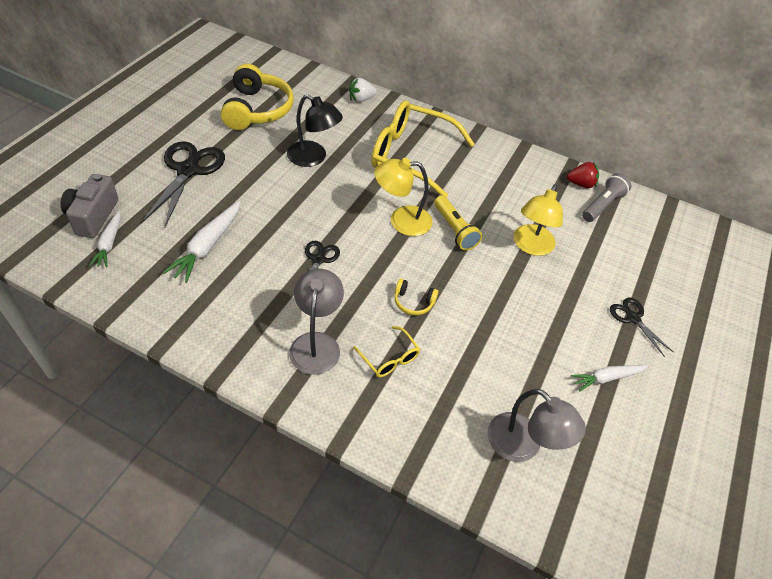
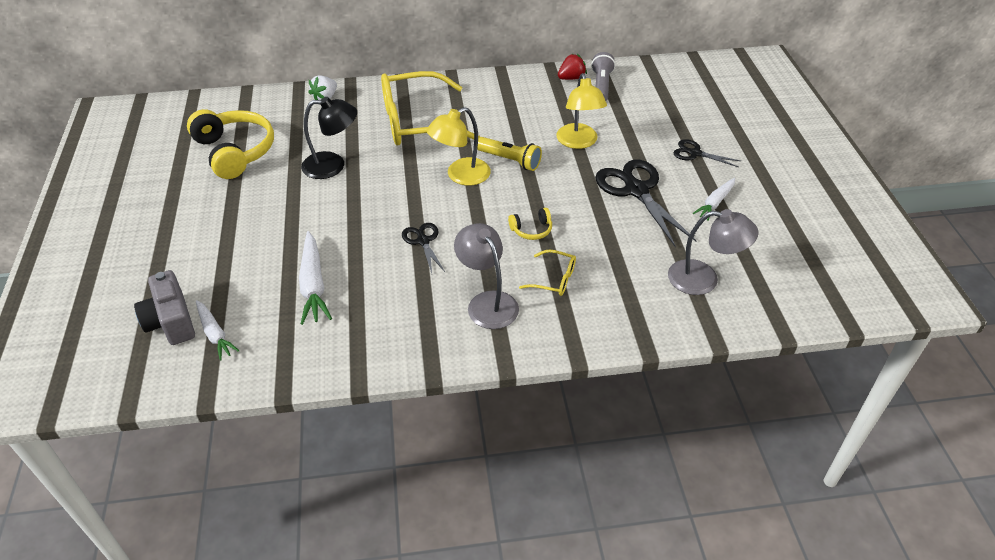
camera: 30 degrees left, 5 degrees down
black scissors [142,141,225,228] -> black scissors moved to [595,160,697,247]

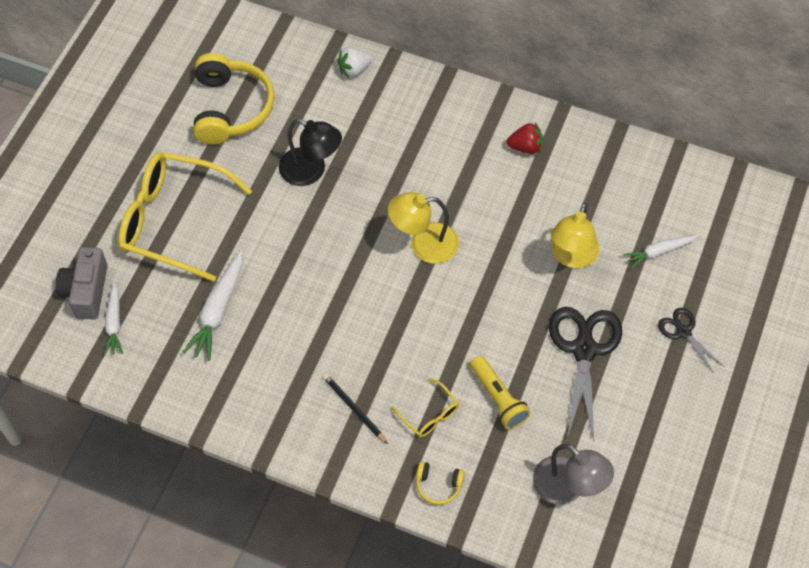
camera: 30 degrees right, 15 degrees up
yellow glasses [381,71,480,146] -> yellow glasses moved to [118,152,252,282]
black scissors [402,223,445,273] -> none
grey lamp [454,223,519,329] -> black pencil [323,374,388,444]
yellow flashlight [477,137,542,171] -> yellow flashlight moved to [470,356,531,429]
yellow headphones [508,208,552,240] -> yellow headphones moved to [416,461,465,505]
red strawberry [558,54,587,80] -> red strawberry moved to [507,122,543,154]
grey flashlight [591,52,615,101] -> none
white carrot [693,178,735,221] -> white carrot moved to [623,235,698,269]

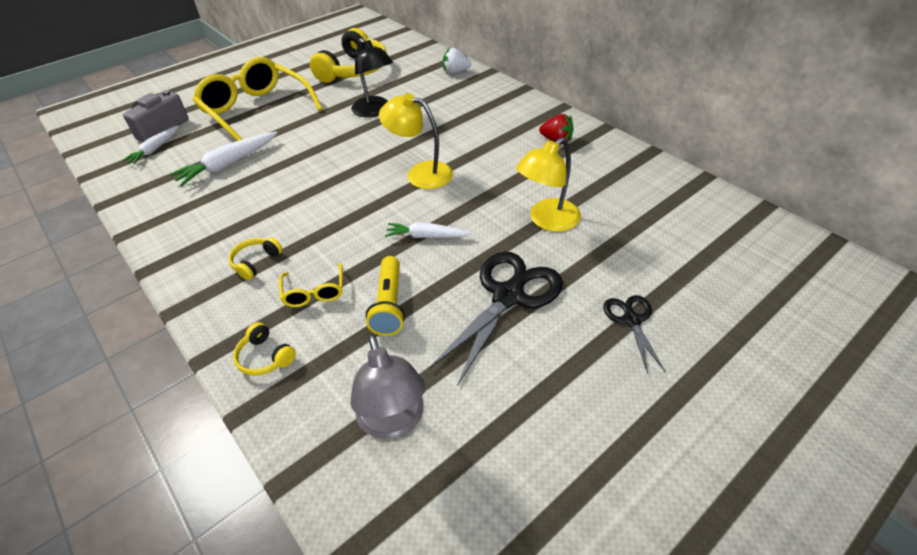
camera: 30 degrees right, 15 degrees down
black pencil [323,374,388,444] -> yellow headphones [229,237,282,280]
white carrot [623,235,698,269] -> white carrot moved to [385,222,472,238]

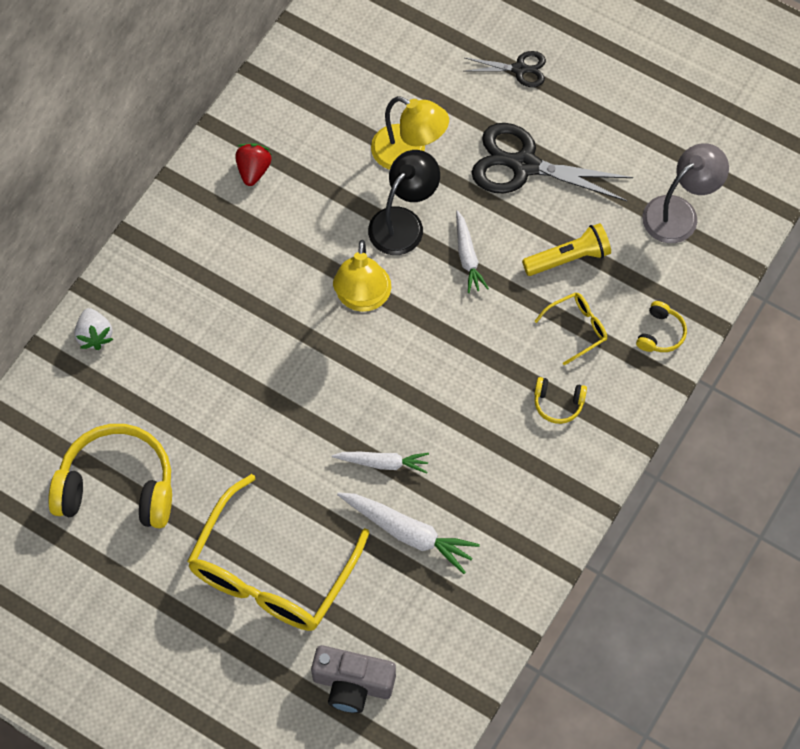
camera: 110 degrees left, 20 degrees up
white carrot [122,125,179,165] -> white carrot moved to [332,452,429,474]
black lamp [351,38,393,117] -> black lamp moved to [368,150,440,255]
black scissors [603,295,666,373] -> black scissors turned 150 degrees counterclockwise [465,51,546,87]

